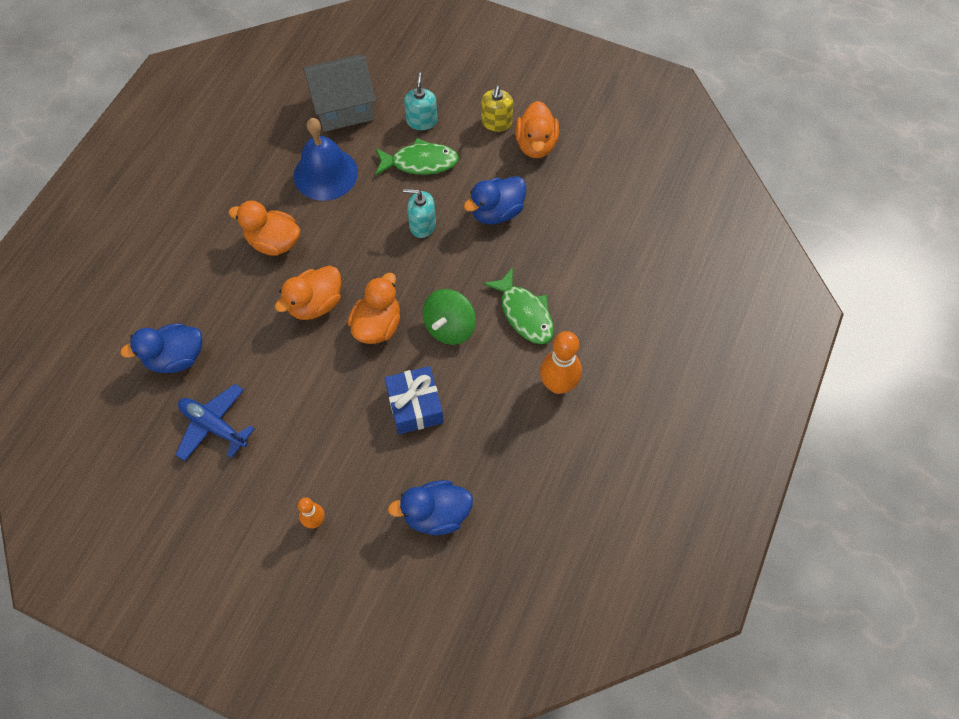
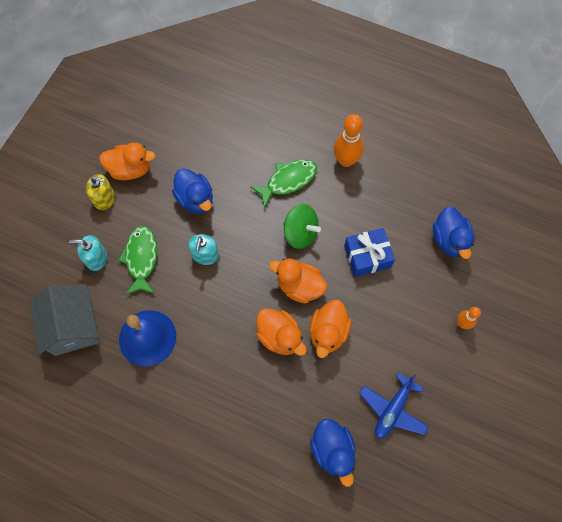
camera: 90 degrees left, 5 degrees up
orange duck [228,201,300,256] -> orange duck moved to [309,300,351,358]

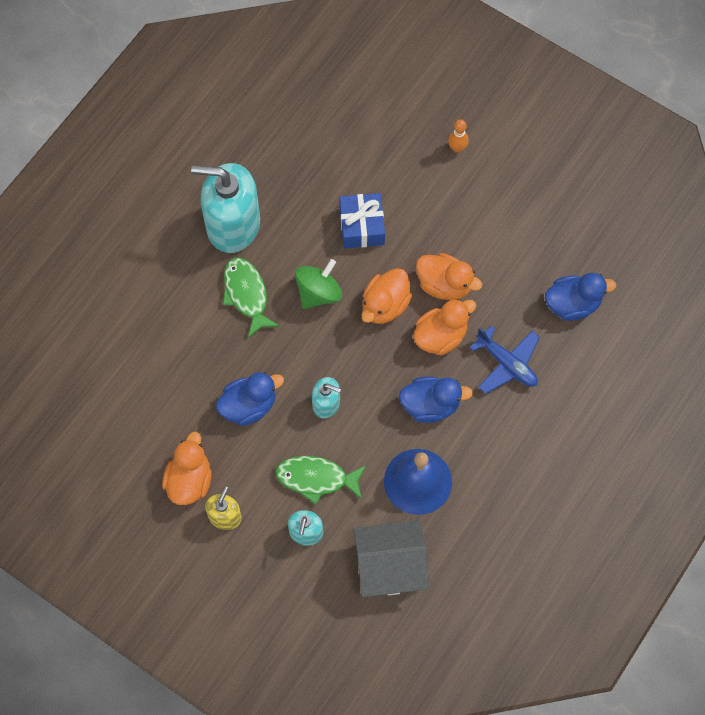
camera: 80 degrees left, 0 degrees up
orange bowling pin [334,114,364,167] -> turquoise soap dispenser [191,163,260,253]
blue plane [359,372,429,439] -> blue plane moved to [470,325,540,394]
blue duck [433,206,475,259] -> blue duck moved to [399,377,473,423]

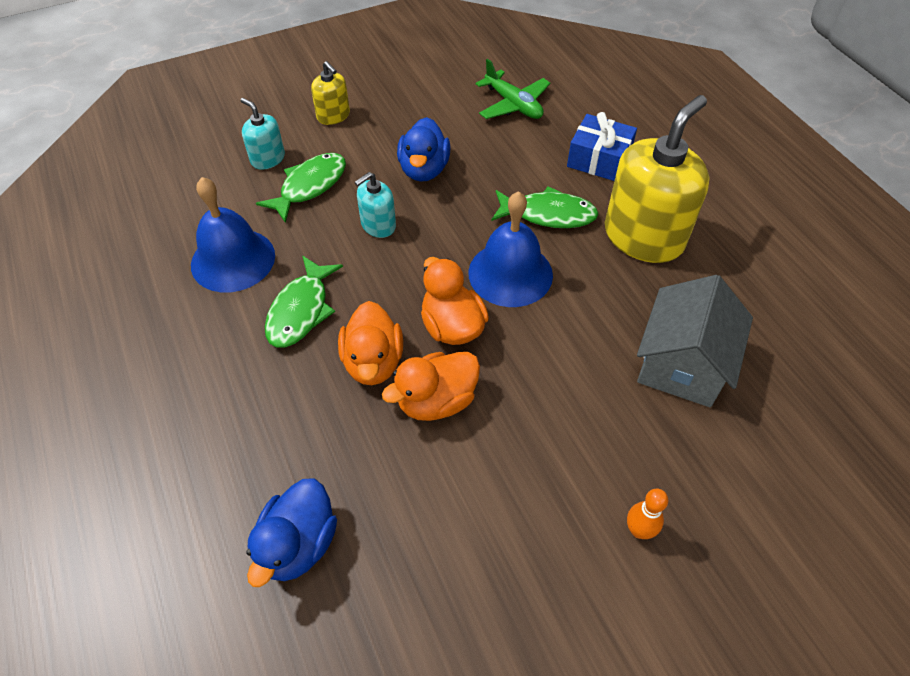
camera: 120 degrees right, 15 degrees down
orange duck [162,432,211,505] -> none
turquoise soap dispenser [191,163,260,253] -> yellow soap dispenser [605,95,709,263]
green spinning top [295,259,342,309] -> blue bell [468,191,553,307]
blue gift [340,193,385,249] -> blue gift moved to [567,112,637,181]
grey house [353,520,429,597] -> grey house moved to [637,275,753,407]
blue duck [399,377,473,423] -> green fish [265,256,343,347]
blue plane [470,325,540,394] -> none
none -> green plane [476,59,550,119]

